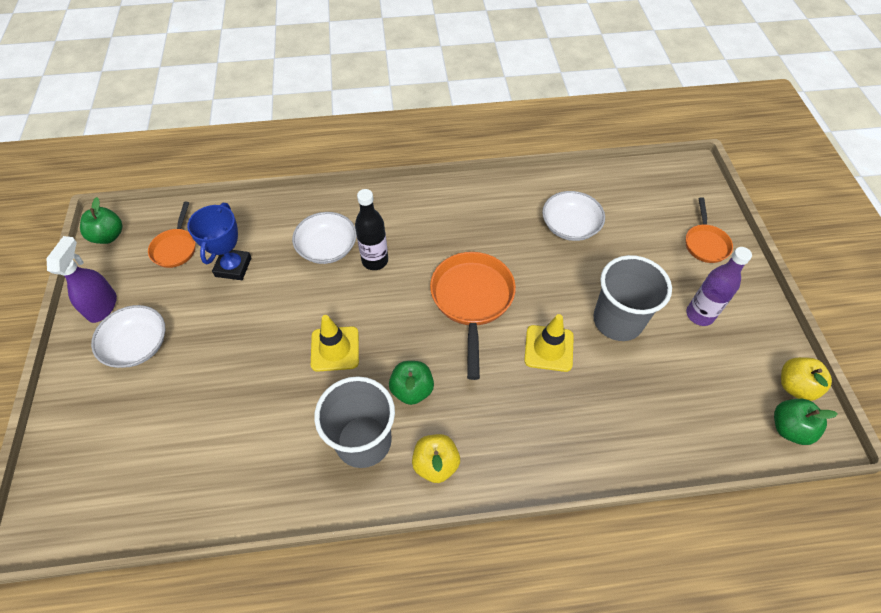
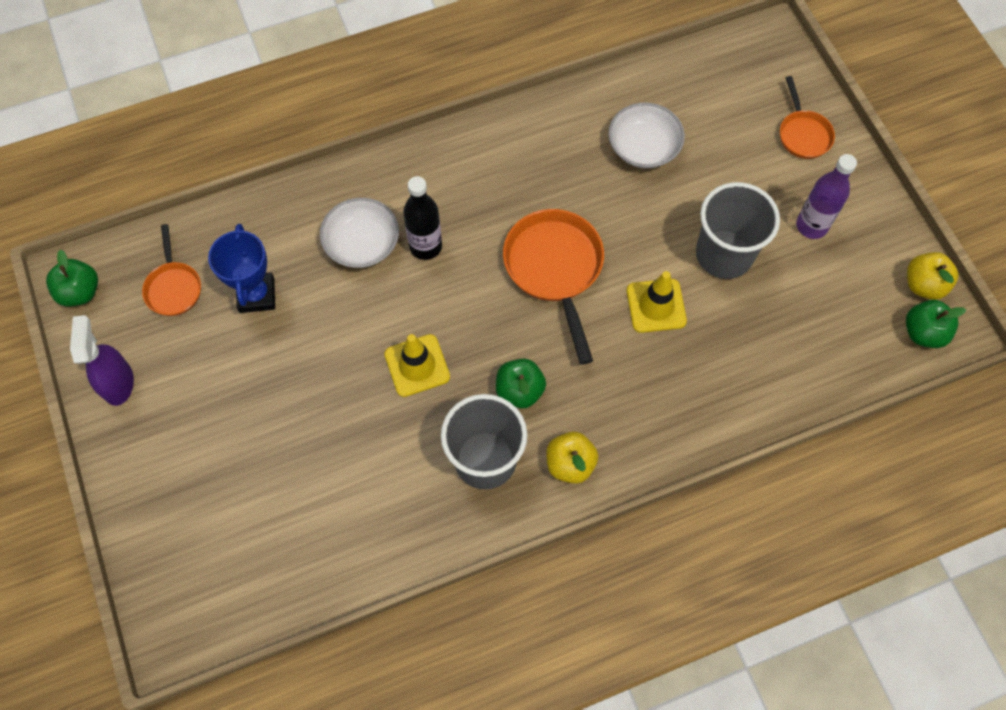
camera: 15 degrees left, 10 degrees up
white bowl [91,305,165,368] -> none

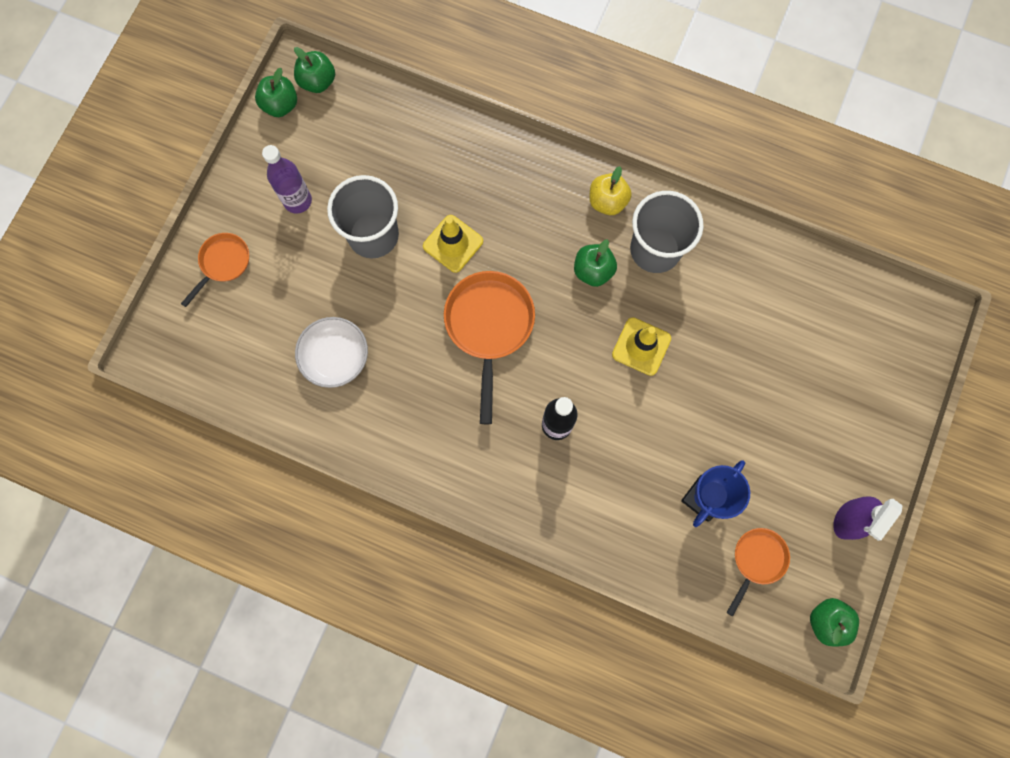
camera: 135 degrees left, 10 degrees up
white bowl [320,198,399,268] -> none
orange pan [503,209,604,365] -> orange pan turned 150 degrees clockwise [444,271,535,424]
yellow apple [907,252,959,300] -> green apple [255,68,297,117]

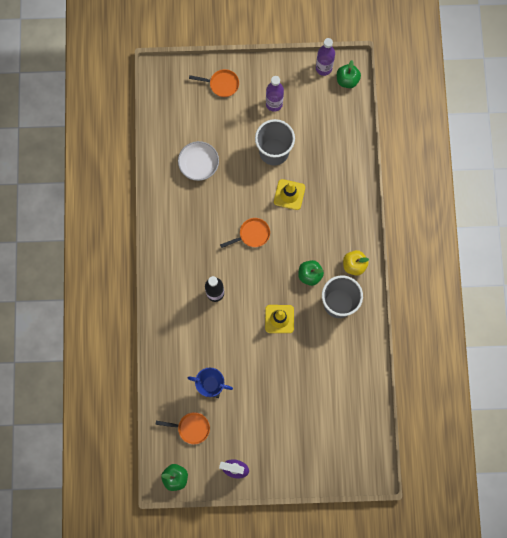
camera: 65 degrees right, 0 degrees up
green apple [255,68,297,117] -> purple bottle [316,38,335,76]
orange pan [444,271,535,424] -> orange pan [220,218,270,248], size x0.57

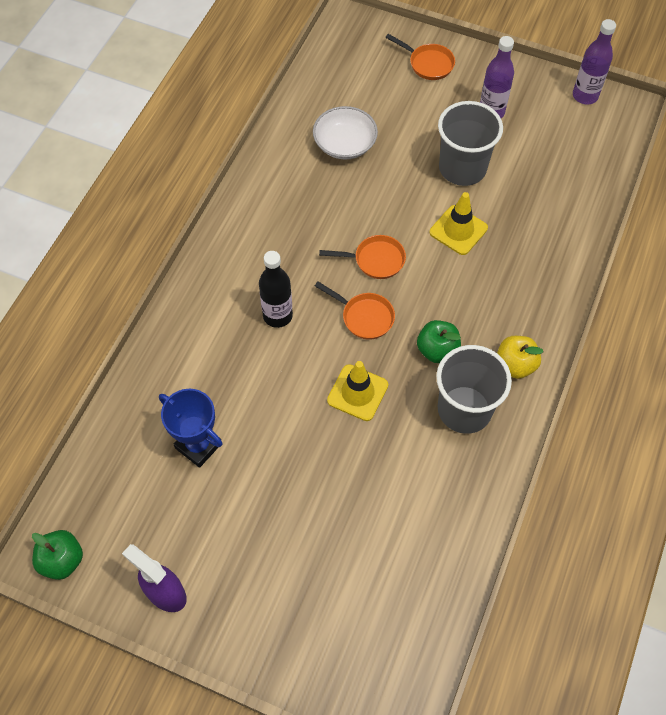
camera: 25 degrees right, 15 degrees down
orange pan [155,412,210,444] -> orange pan moved to [315,282,395,339]
green apple [337,60,361,88] -> none

